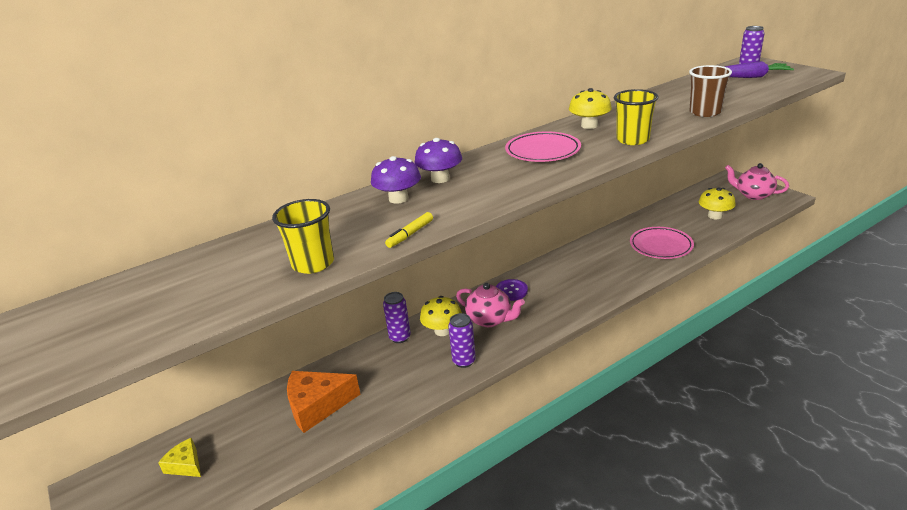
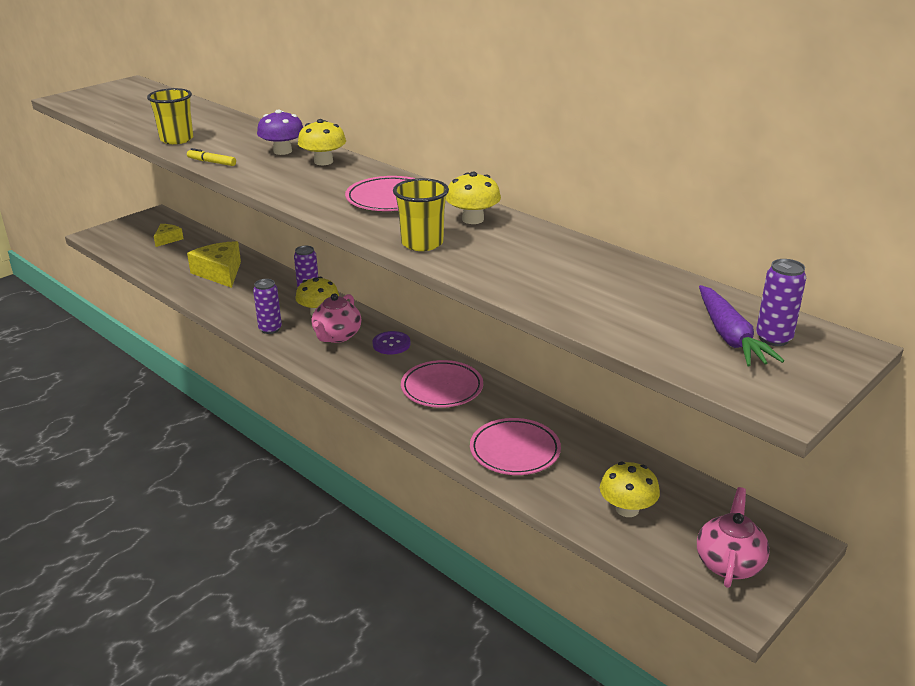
camera: 75 degrees right, 0 degrees up
orange cheese [287,371,360,433] -> yellow cheese [187,241,241,288]
purple mushroom [414,138,462,183] -> yellow mushroom [298,119,346,165]
brown cup [689,65,732,117] -> none
none -> pink plate [401,360,483,408]

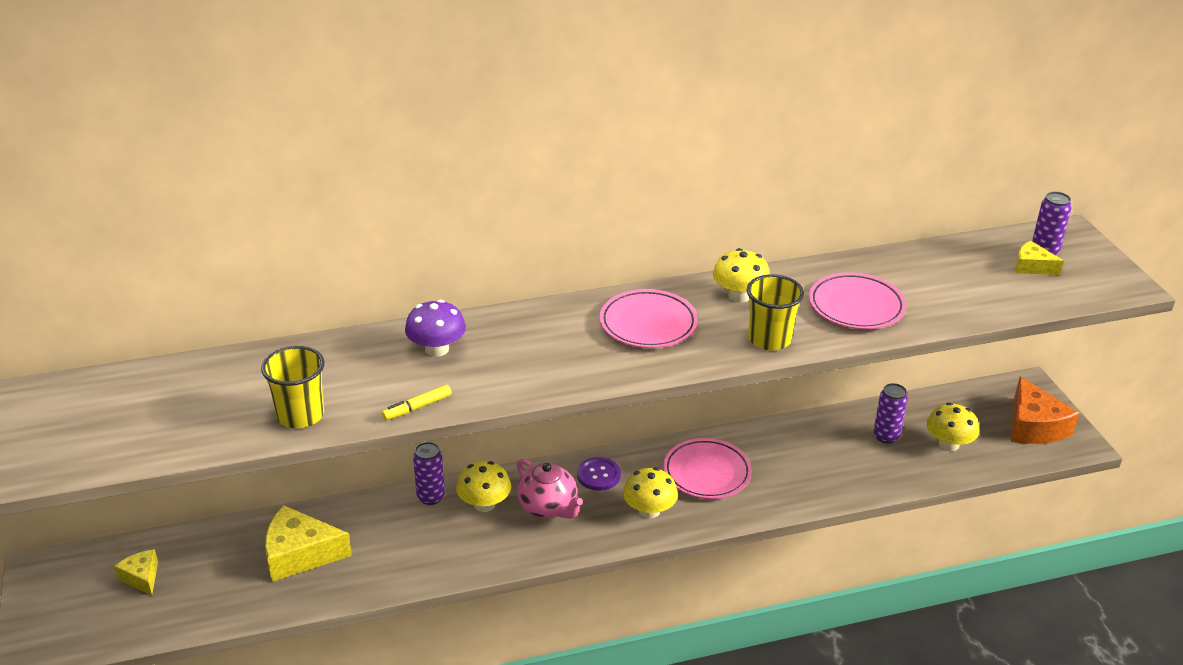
camera: 60 degrees left, 5 degrees up
purple can [253,279,282,334] -> purple can moved to [873,383,908,444]
yellow mushroom [298,119,346,165] -> yellow mushroom moved to [623,467,678,519]
pink plate [470,418,561,475] -> pink plate moved to [809,273,906,329]
pink teapot [697,487,770,588] -> orange cheese [1011,376,1079,444]
purple carrot [699,285,784,367] -> yellow cheese [1015,241,1064,275]

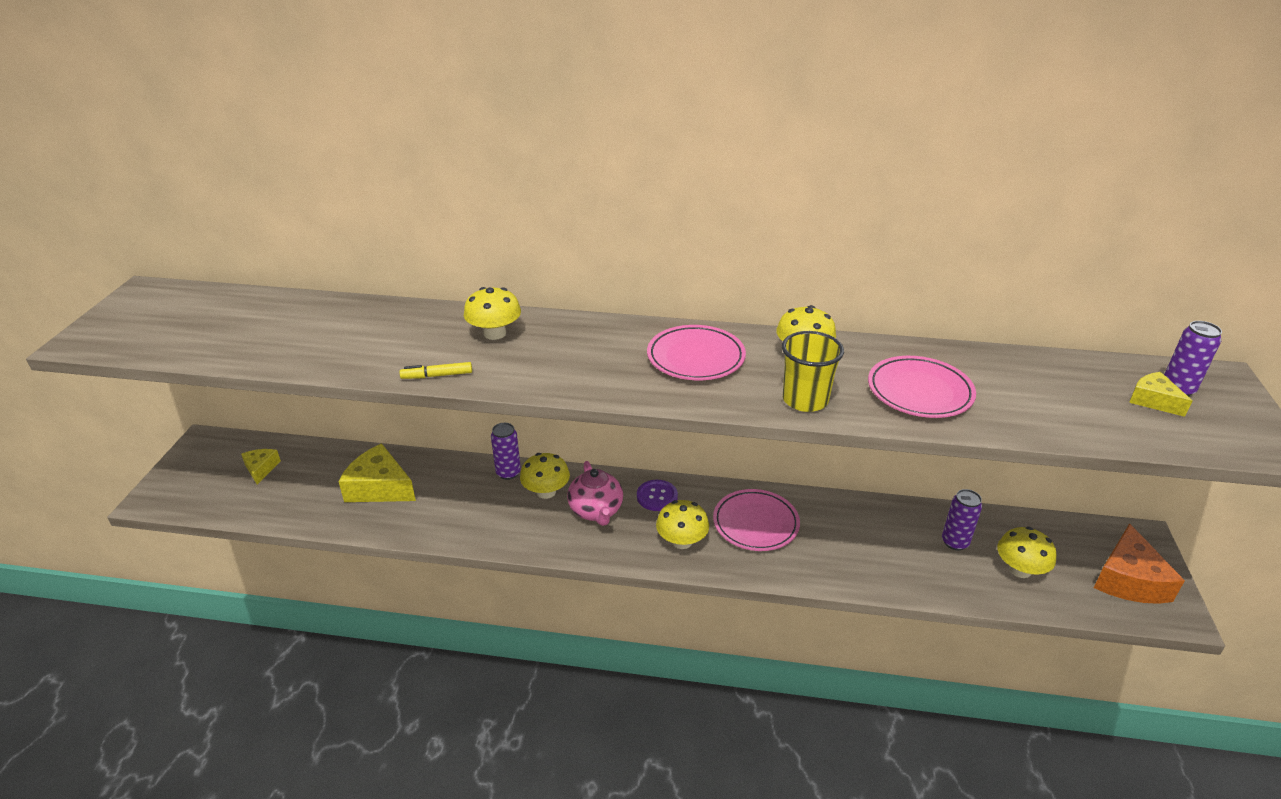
camera: 25 degrees right, 0 degrees up
yellow cup [261,346,324,428] -> none
purple mushroom [405,299,466,357] -> yellow mushroom [464,287,521,340]

